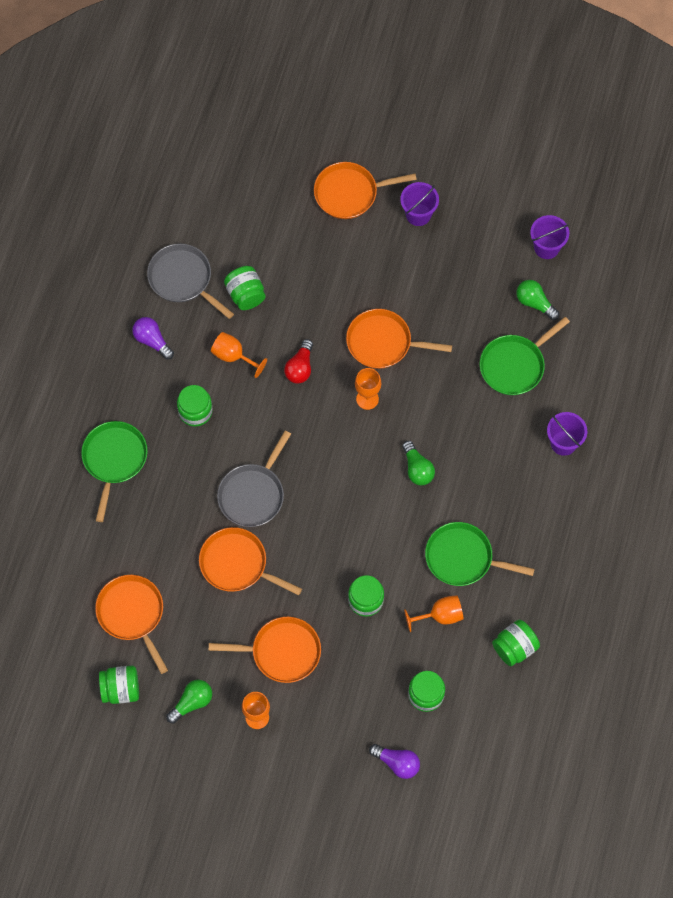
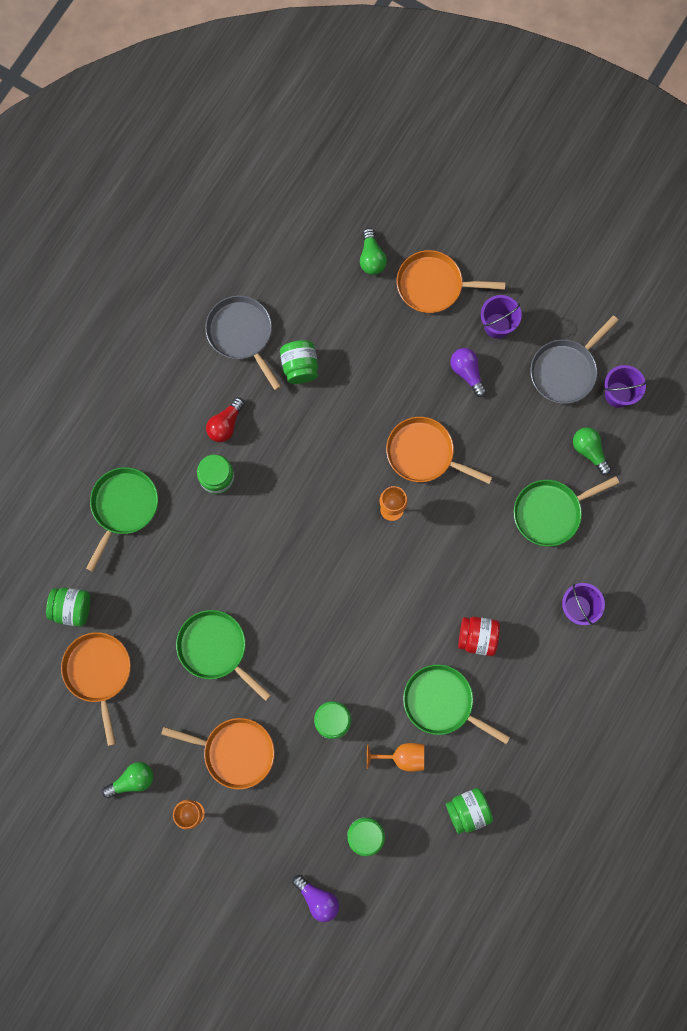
camera: 15 degrees right, 10 degrees up
green jar [99,666,139,704] -> green jar moved to [46,588,90,627]
purple light bulb [132,317,174,360] -> purple light bulb moved to [450,348,487,397]
orange pan [199,527,302,595] -> green pan [176,610,271,701]
orange goblet [211,332,267,378] -> none
grey pan [217,430,291,527] -> grey pan moved to [530,315,619,404]
red light bulb [284,339,313,383] -> red light bulb moved to [206,397,245,442]
green light bulb [402,441,435,485] -> green light bulb moved to [360,228,387,275]
none -> red jar [458,617,500,656]

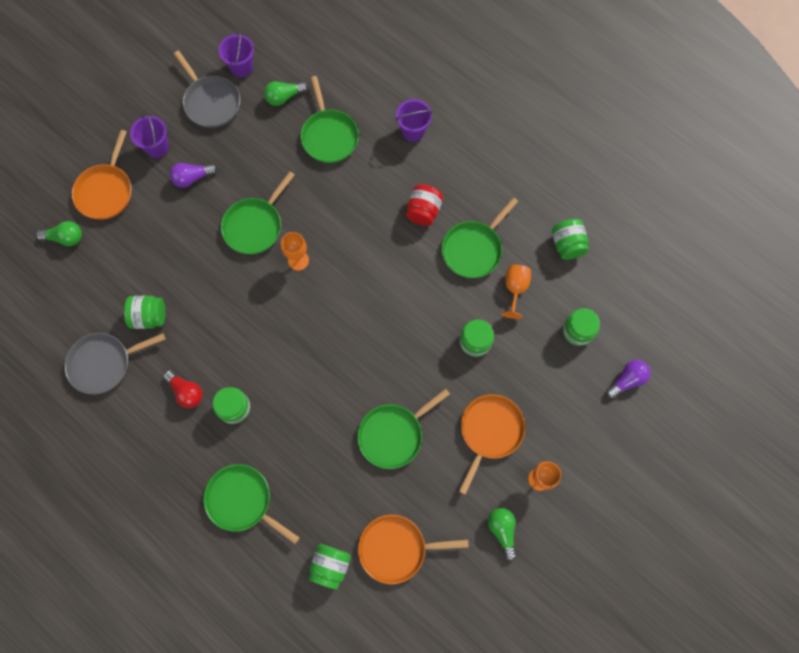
camera: 80 degrees left, 5 degrees down
orange pan [386,417,492,484] -> green pan [221,171,295,254]

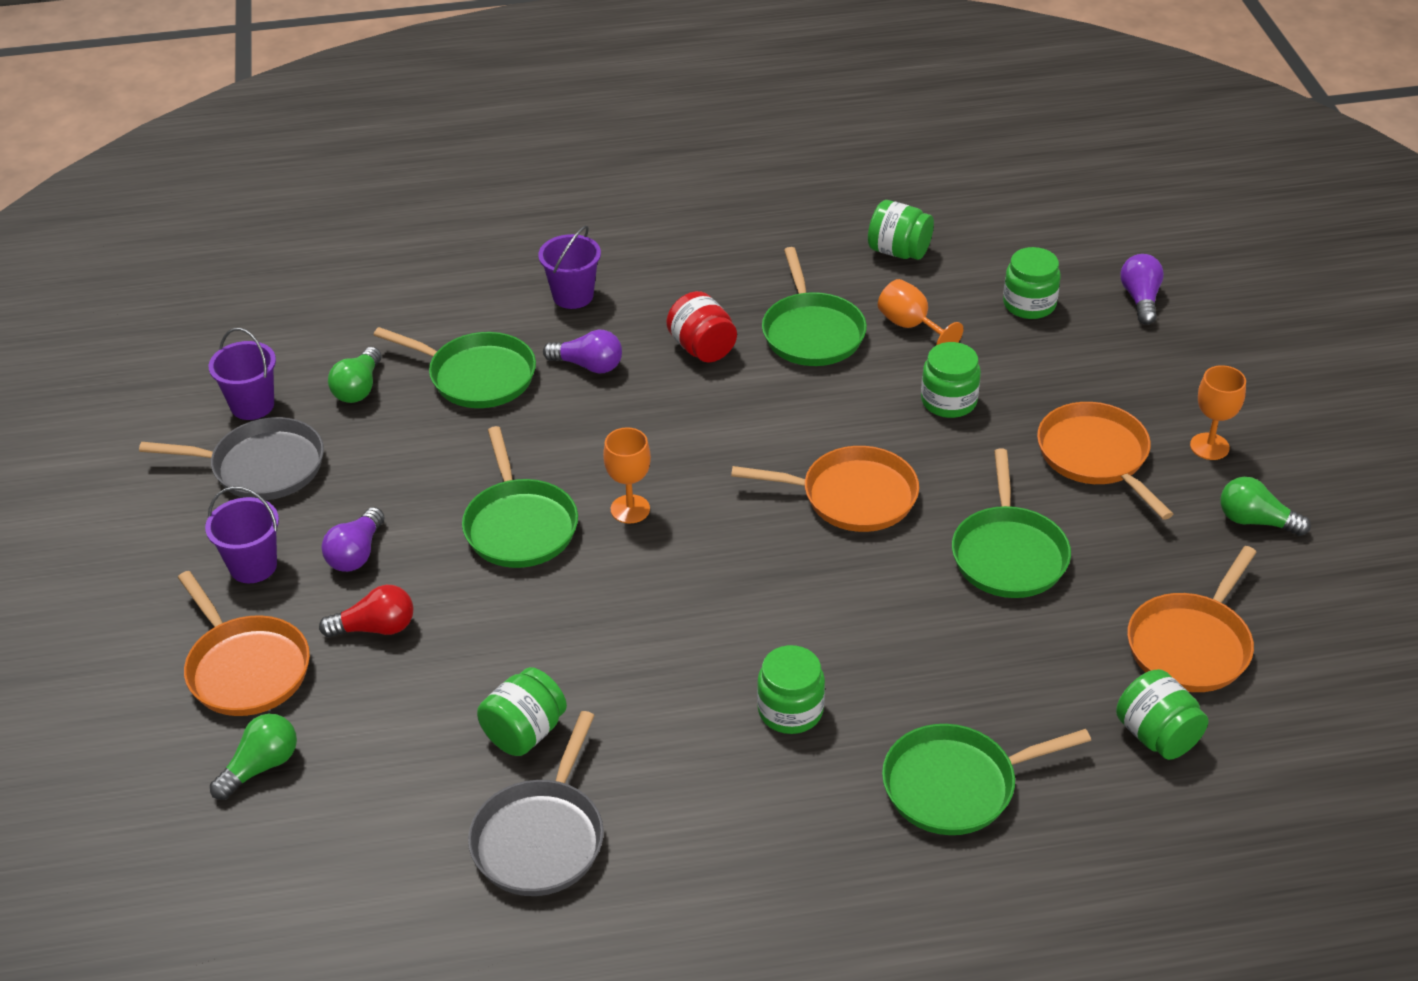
camera: 50 degrees left, 30 degrees down
red light bulb [163,370,203,408] -> red light bulb moved to [319,585,413,638]
none -> purple light bulb [543,330,622,374]
none -> orange pan [731,446,919,532]

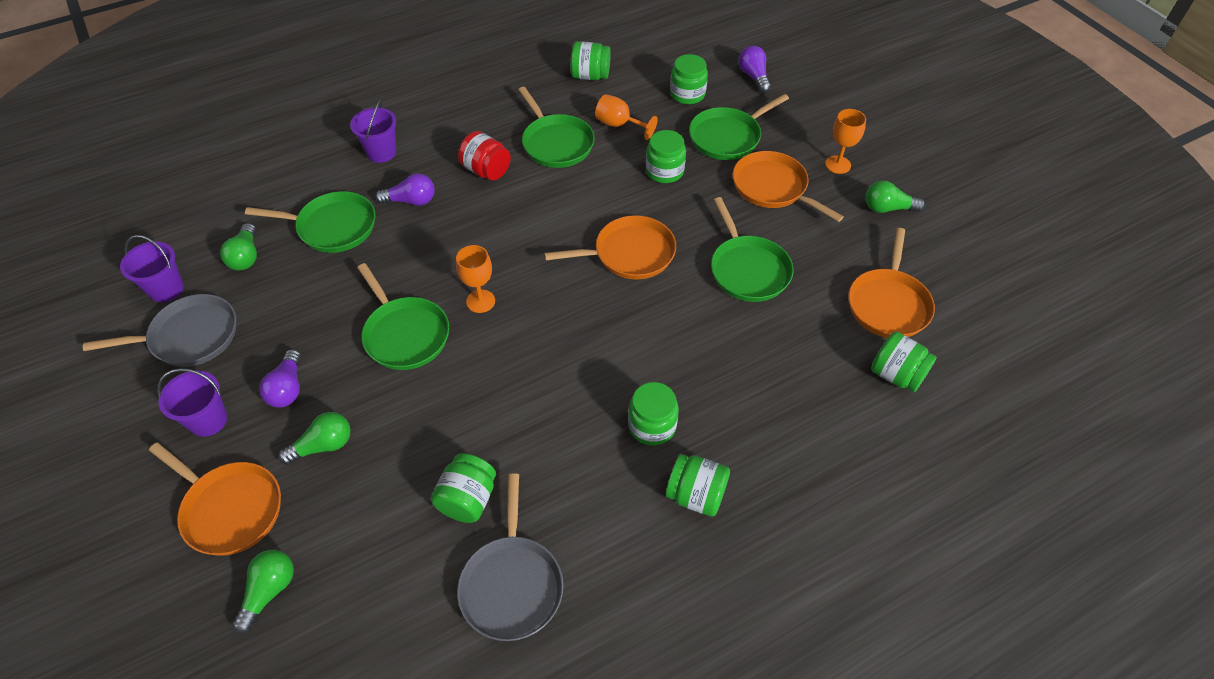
camera: 20 degrees left, 10 degrees up
red light bulb [319,585,413,638] -> green light bulb [278,412,351,465]
green pan [882,724,1091,835] -> green pan moved to [689,94,789,160]
none -> green jar [666,454,730,516]

